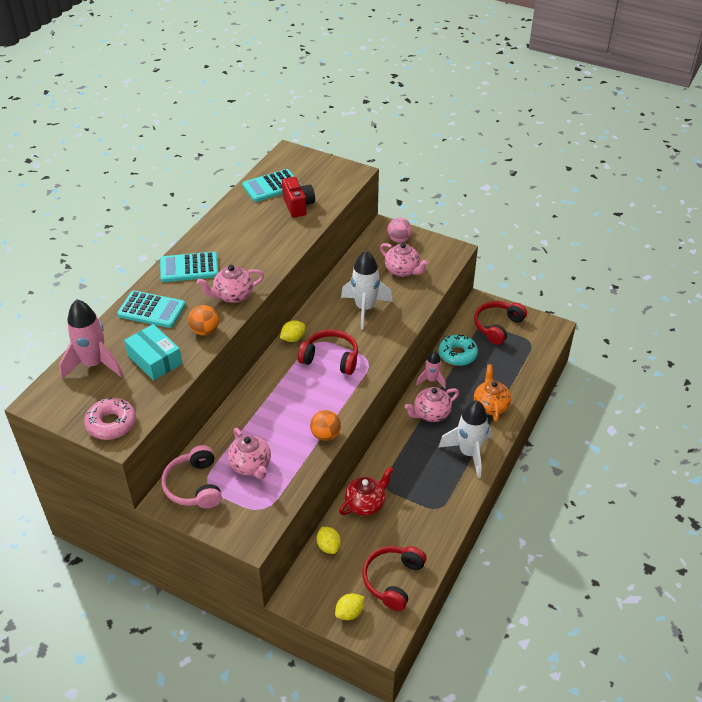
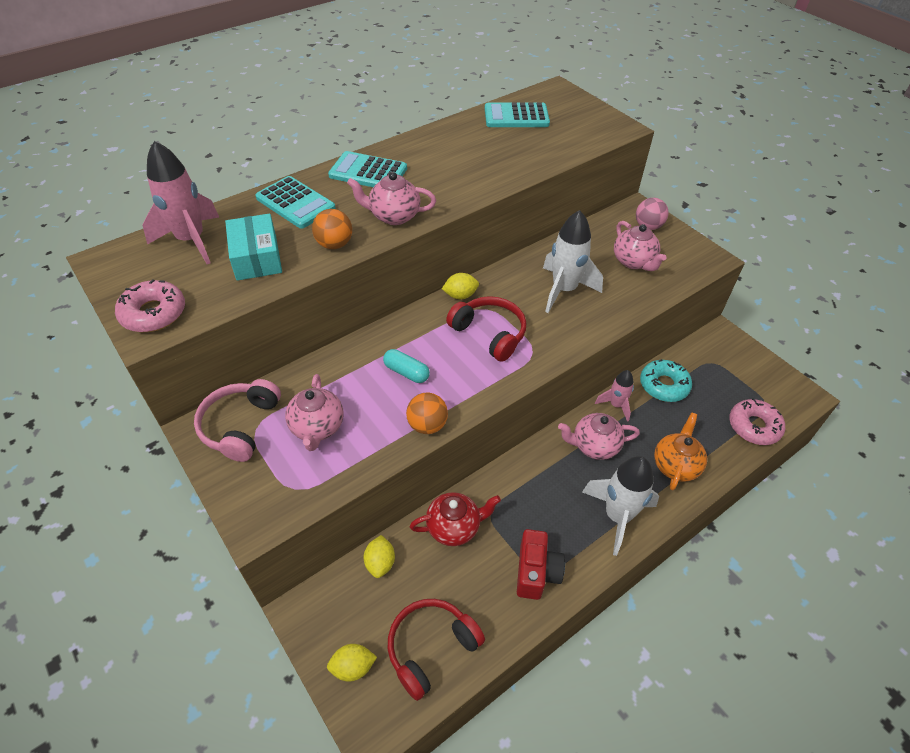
camera: 25 degrees right, 5 degrees up
red camera [282,177,315,218] -> red camera moved to [517,529,565,600]
red headphones [474,301,527,345] -> none
none -> turquoise capsule [383,349,430,383]
none -> pink donut [729,398,785,445]

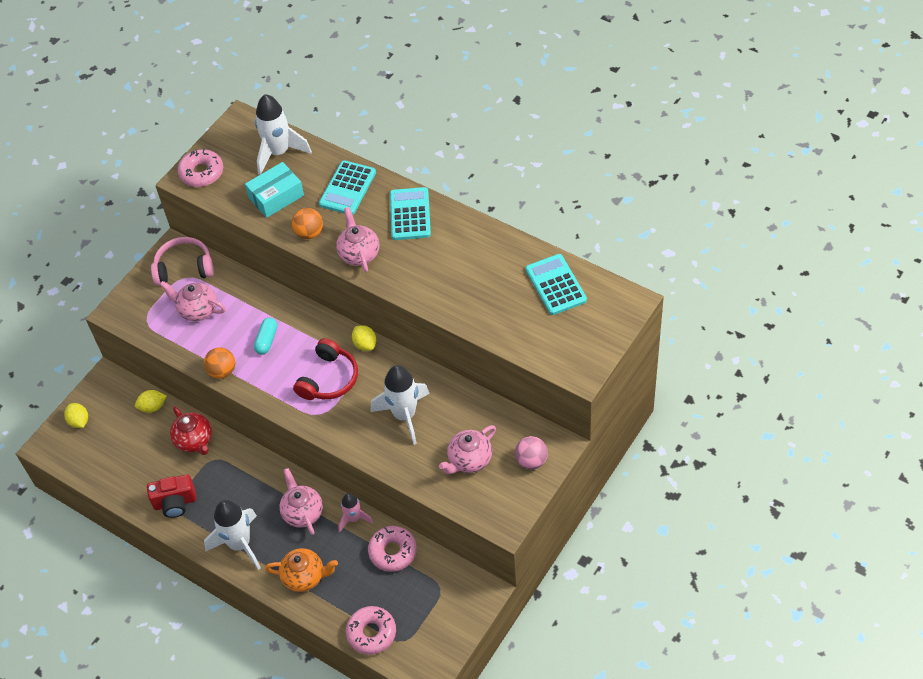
camera: 75 degrees right, 5 degrees up
pink rocket [142,141,219,264] -> white rocket [255,94,312,175]
pink teapot [285,374,344,451] -> pink teapot turned 45 degrees clockwise [160,281,226,321]
red headphones [388,599,485,701] -> none
turquoise donut [640,359,692,402] -> pink donut [368,526,417,572]

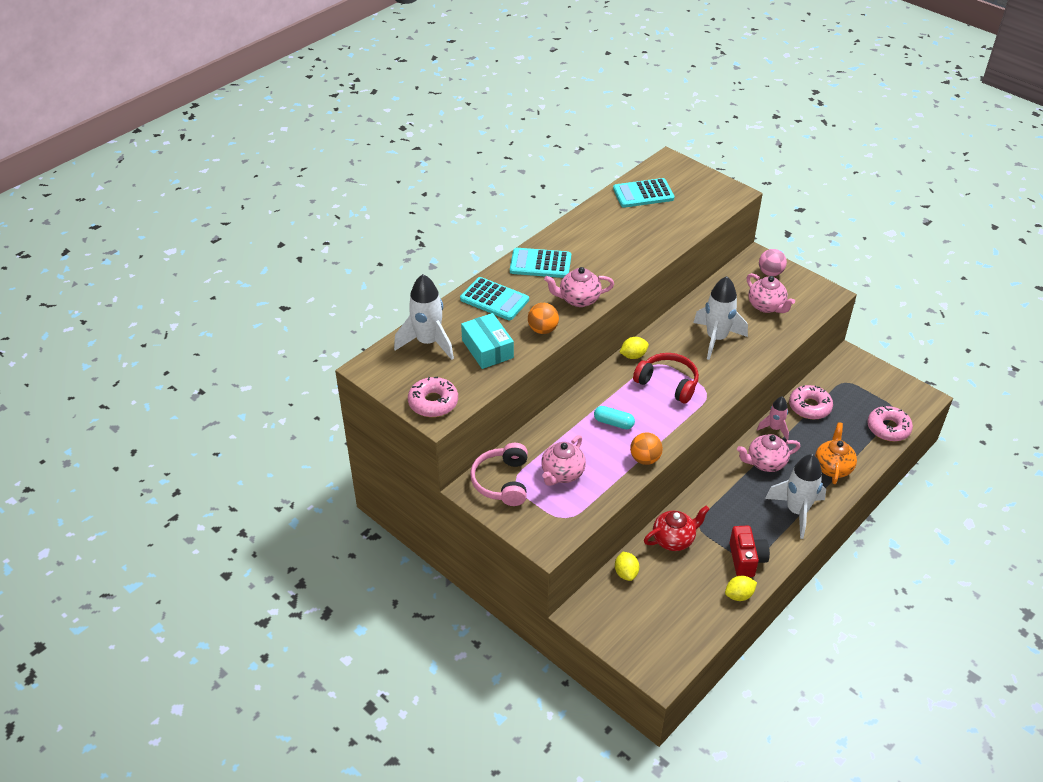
camera: 85 degrees left, 10 degrees down
yellow lemon [64,403,88,428] -> yellow lemon moved to [725,576,757,601]

